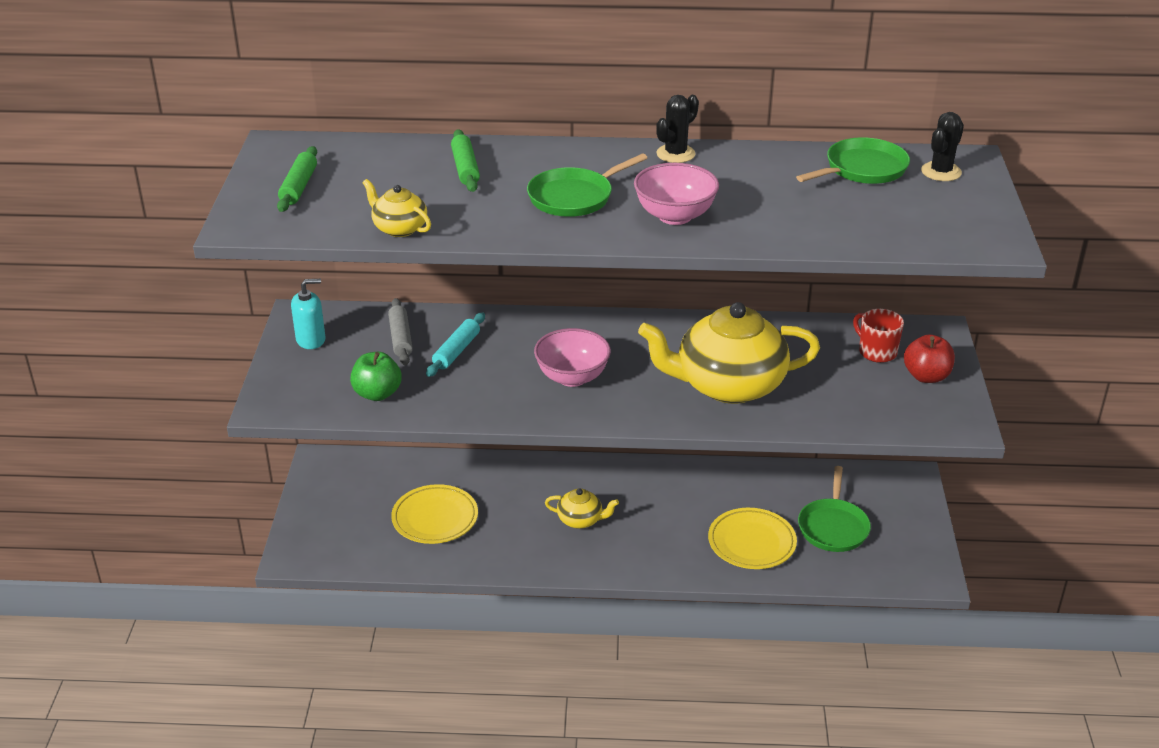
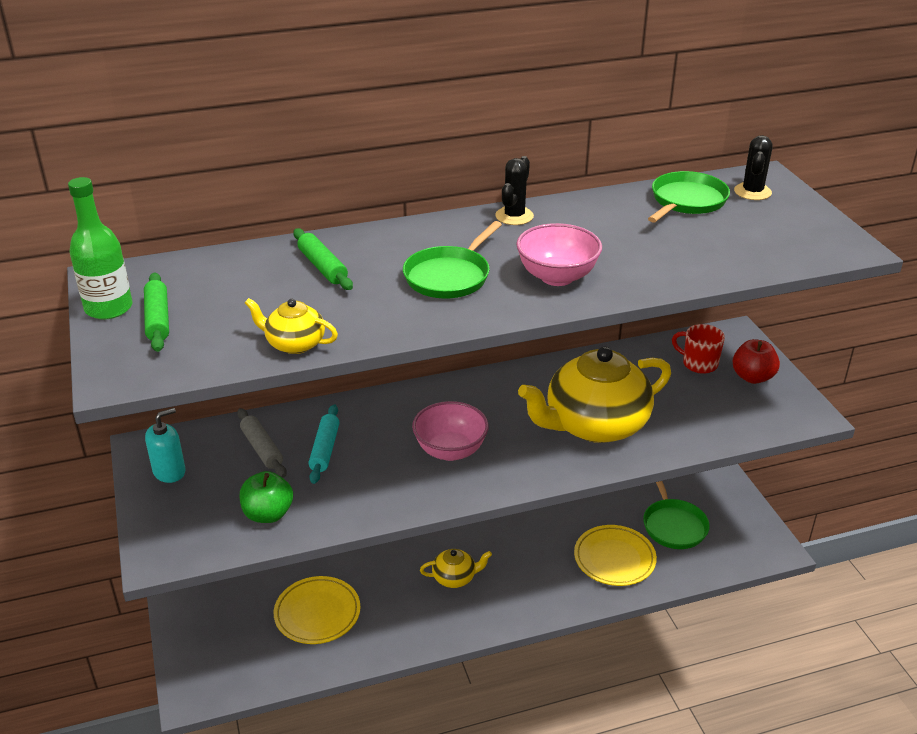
camera: 20 degrees left, 0 degrees up
none -> green bottle [68,177,133,320]

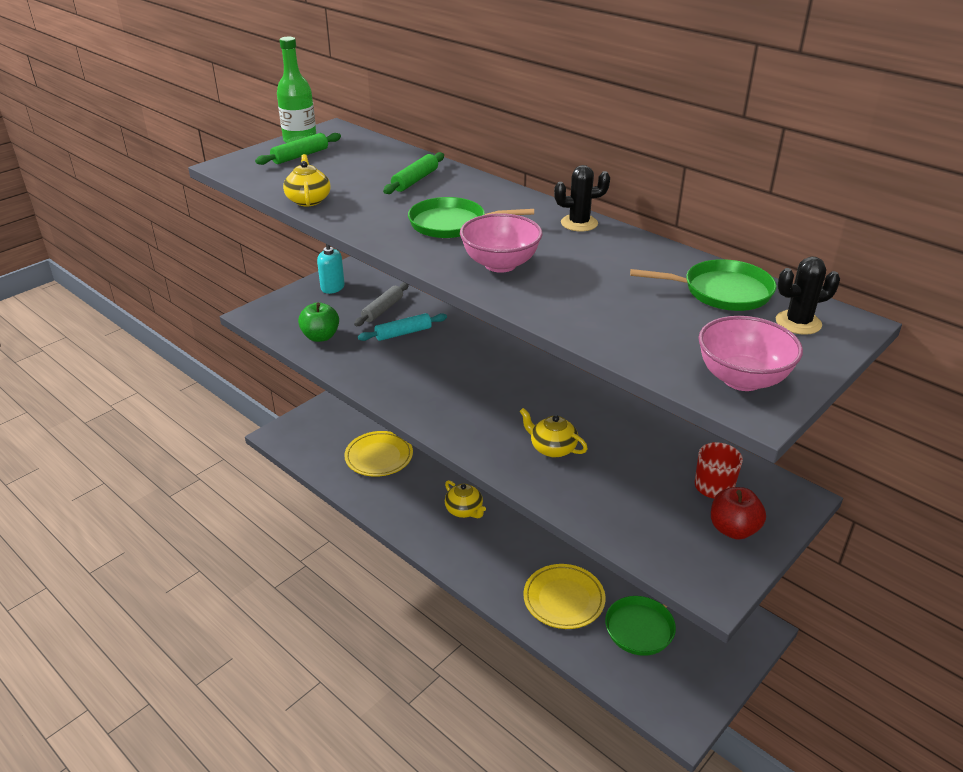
camera: 60 degrees right, 0 degrees up
pink bowl [412,401,489,461] -> pink bowl moved to [698,316,803,391]
yellow teapot [518,347,671,443] -> yellow teapot [519,408,588,457], size x0.45

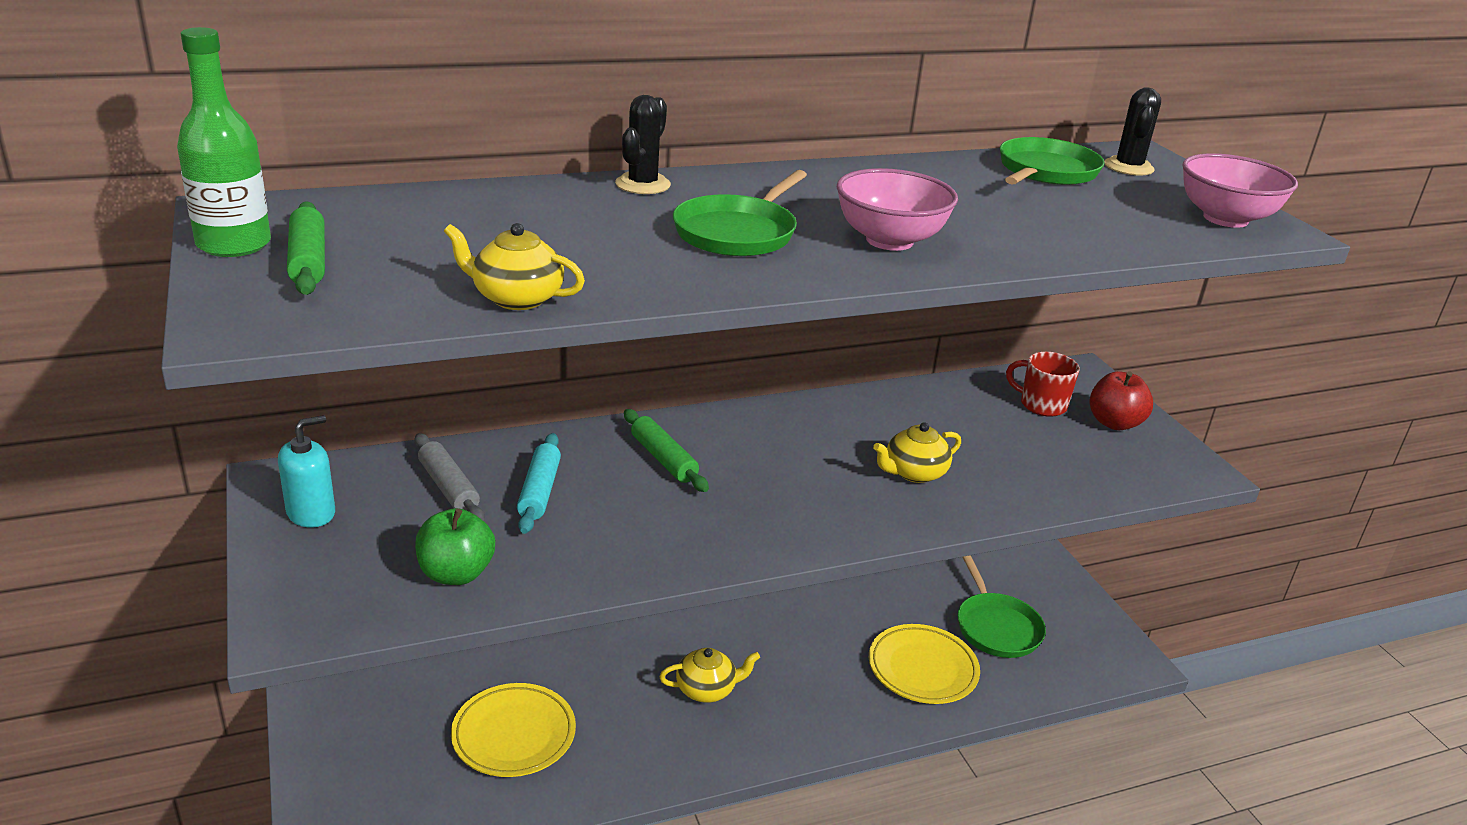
camera: 65 degrees left, 5 degrees down
green rolling pin [383,152,444,194] -> green rolling pin moved to [624,409,709,492]
black cactus [554,165,610,231] -> black cactus moved to [615,95,671,194]

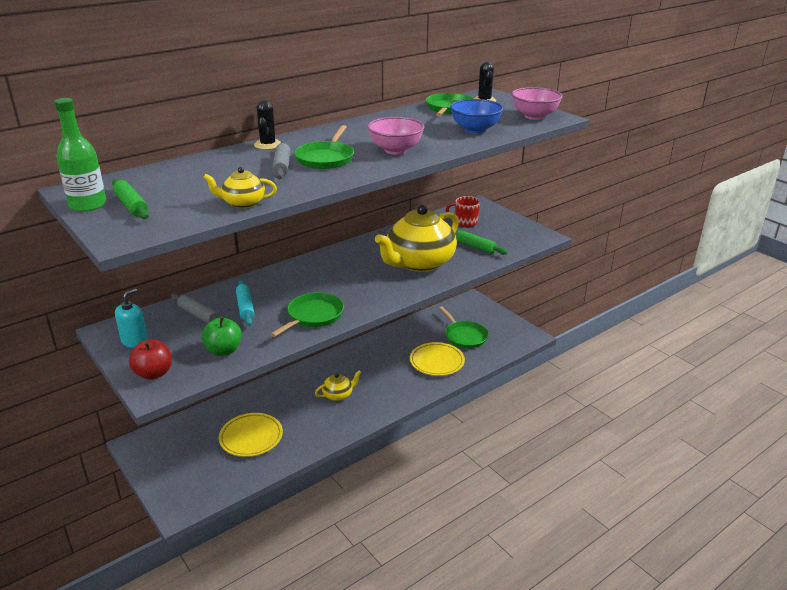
camera: 15 degrees left, 0 degrees up
green rolling pin [624,409,709,492] -> green rolling pin moved to [455,230,508,255]
yellow teapot [873,422,961,483] -> yellow teapot [375,205,459,272], size x2.20
red apple [1090,371,1153,430] -> red apple moved to [129,340,172,380]
none -> green pan [271,292,344,337]
none -> grey rolling pin [272,141,290,179]
none -> blue bowl [450,99,503,134]

